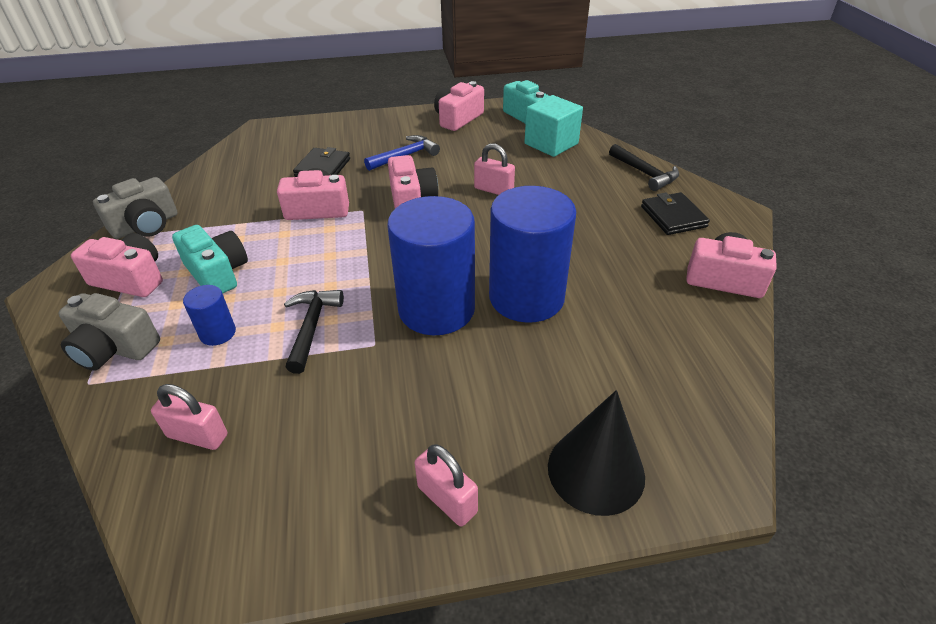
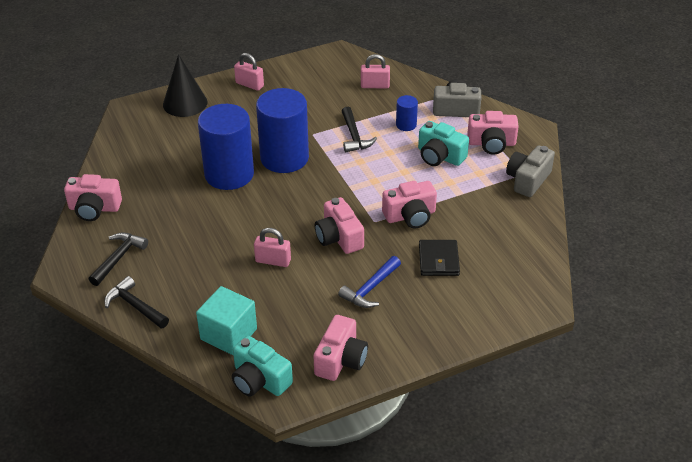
camera: 165 degrees right, 0 degrees up
black wallet [641,192,710,235] -> black hammer [89,233,148,286]

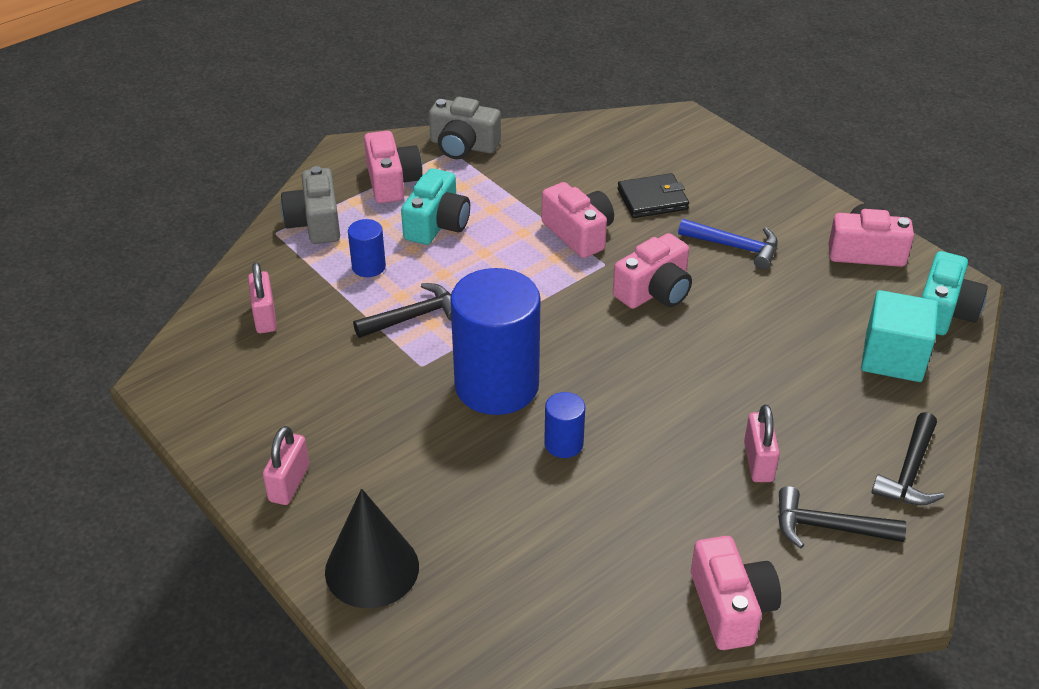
camera: 105 degrees left, 0 degrees up
blue cylinder [198,104,254,190] -> blue cylinder [544,392,585,458], size x0.44
pink padlock [254,228,291,267] -> pink padlock moved to [744,404,780,482]

